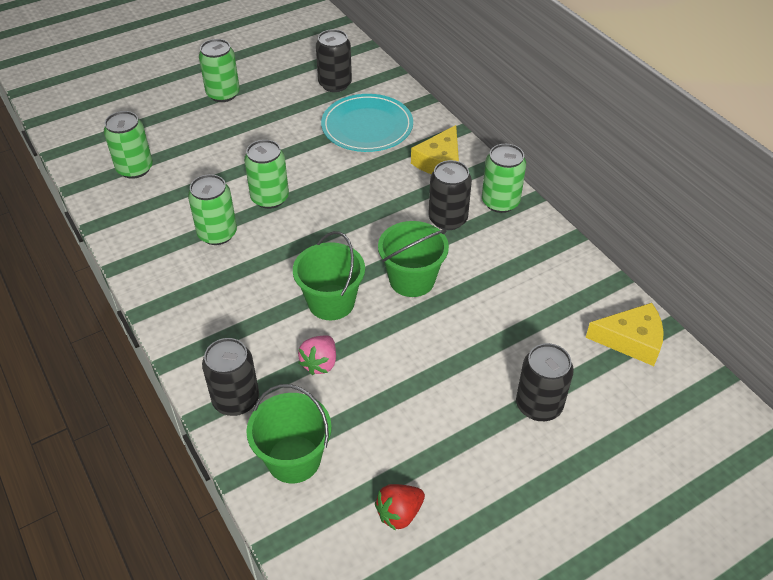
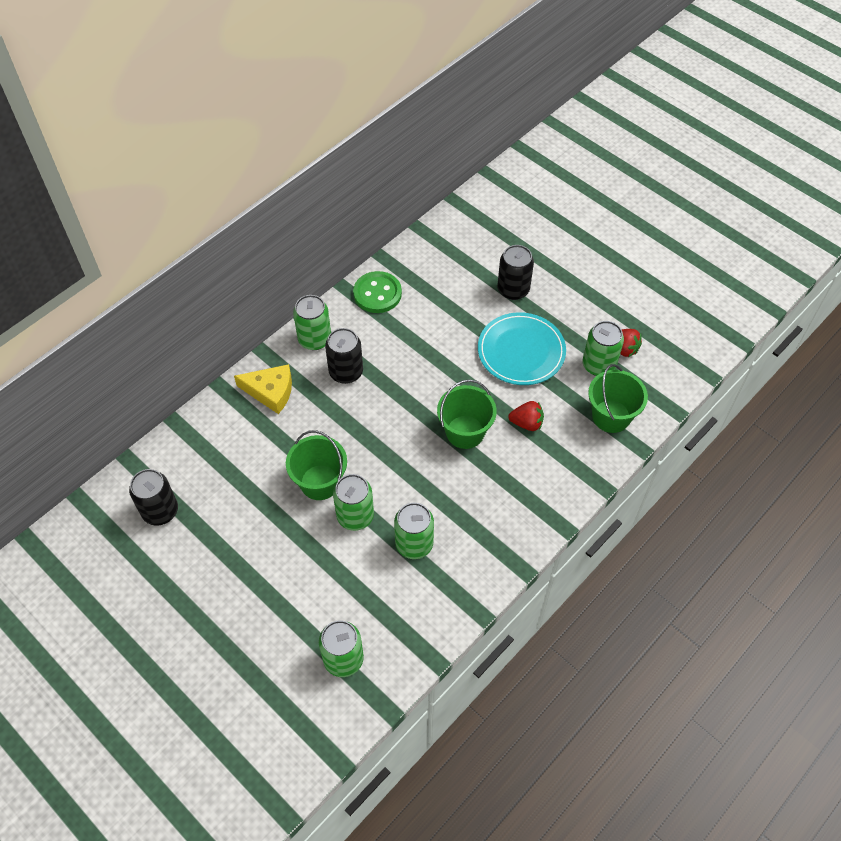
camera: 105 degrees left, 10 degrees up
green can [199,39,240,102] -> green can moved to [582,321,624,376]
black can [202,338,259,416] -> none
pink strawberry [298,335,336,375] -> red strawberry [508,401,544,431]
turquoise plate [321,94,413,152] -> turquoise plate moved to [478,312,566,385]
green bucket [378,221,449,297] -> green bucket moved to [286,430,347,500]
yellow cheese [586,303,664,366] -> none
none -> green button [353,271,402,313]

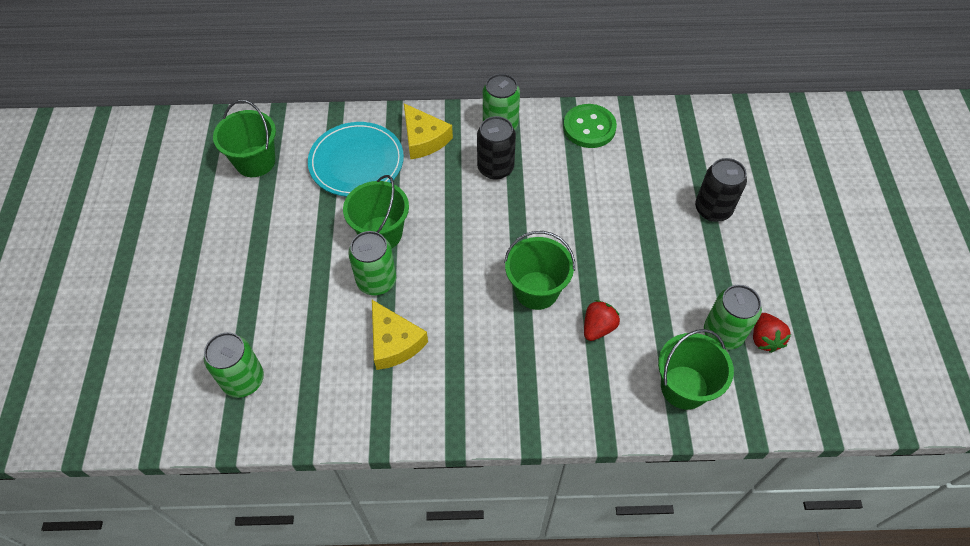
camera: 45 degrees right, 0 degrees up
black can [129,469,178,526] -> green bucket [213,100,276,177]
green can [394,503,434,559] -> yellow cheese [372,300,428,370]
turquoise plate [478,312,566,385] -> turquoise plate moved to [308,122,404,197]
red strawberry [508,401,544,431] -> red strawberry turned 105 degrees counterclockwise [584,300,620,341]

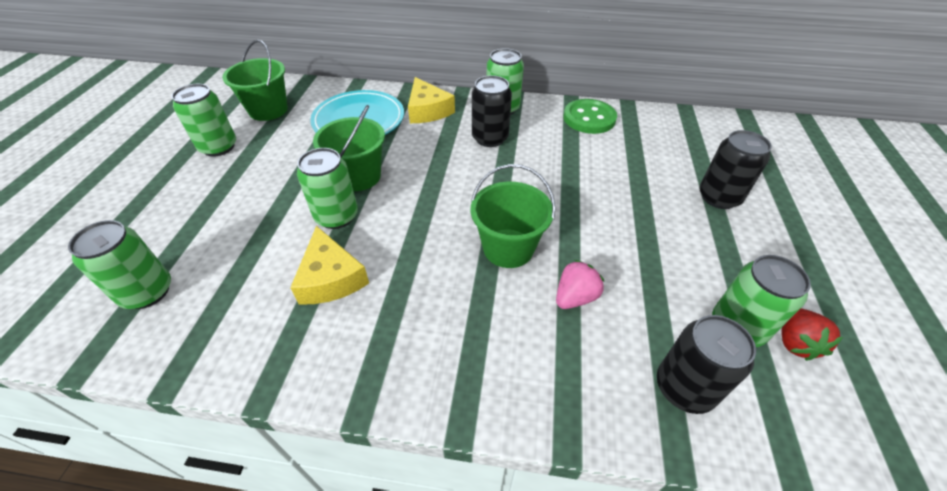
camera: 10 degrees right, 10 degrees down
red strawberry [584,300,620,341] -> pink strawberry [556,260,604,309]
green bucket [658,329,734,410] -> black can [657,315,756,414]
none -> green can [171,84,236,157]

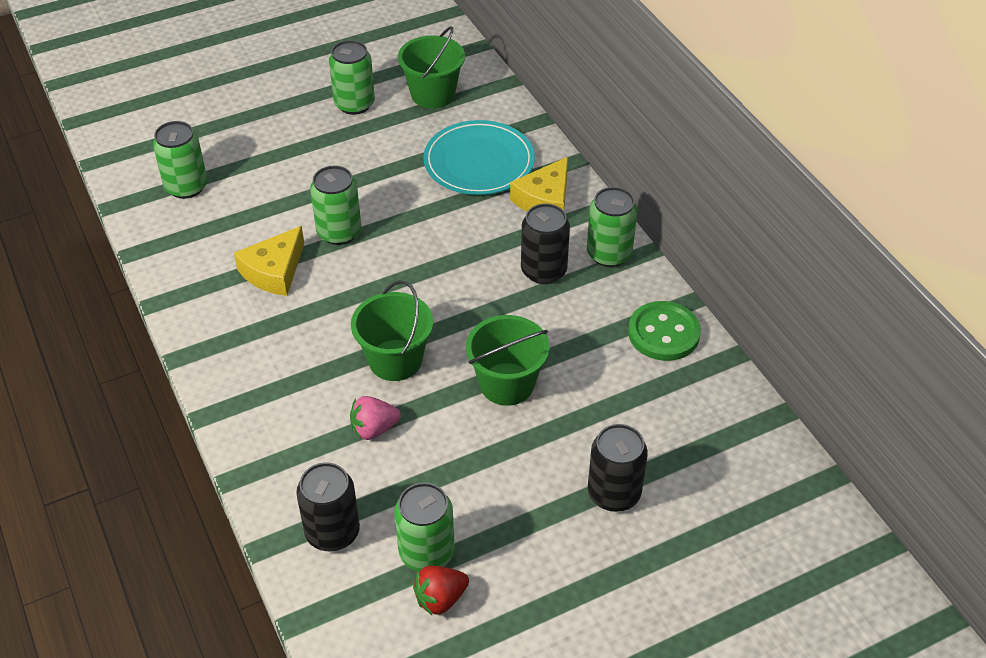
camera: 55 degrees right, 0 degrees up
green bucket [313,105,385,191] -> green bucket moved to [466,315,549,406]
pink strawberry [556,260,604,309] -> pink strawberry turned 150 degrees clockwise [350,396,401,440]

